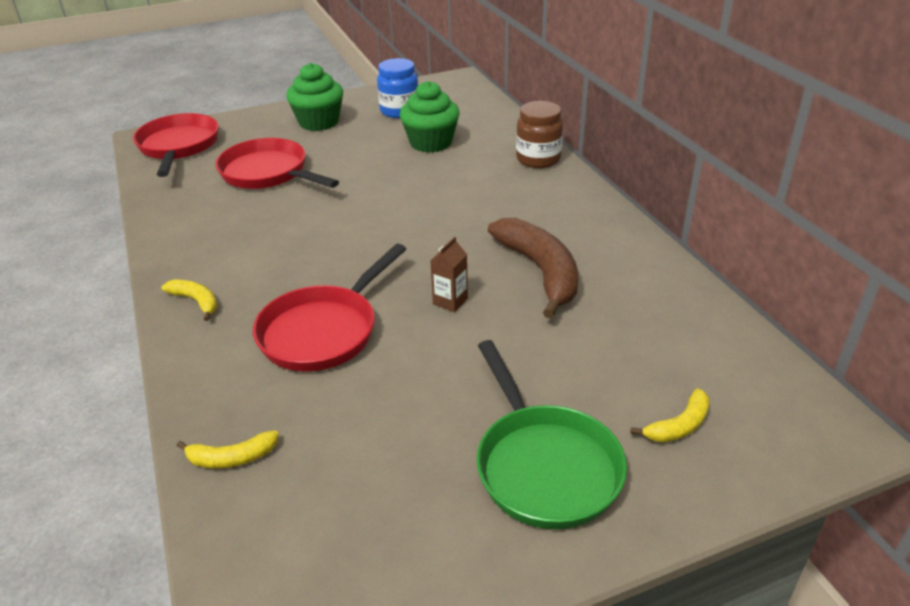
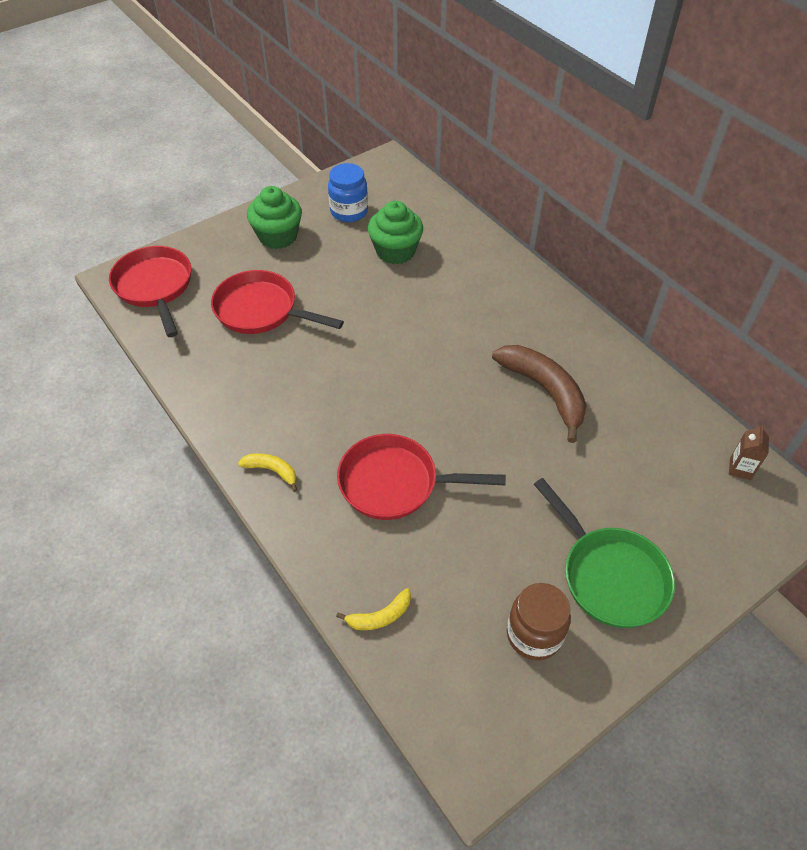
camera: 15 degrees left, 15 degrees up
red pan [253,244,406,372] -> red pan turned 75 degrees clockwise [337,434,506,520]
brown carton [430,237,468,312] -> brown carton moved to [729,425,769,480]
brown jar [516,101,563,168] -> brown jar moved to [507,583,571,660]
yellow banana [631,388,710,442] -> none

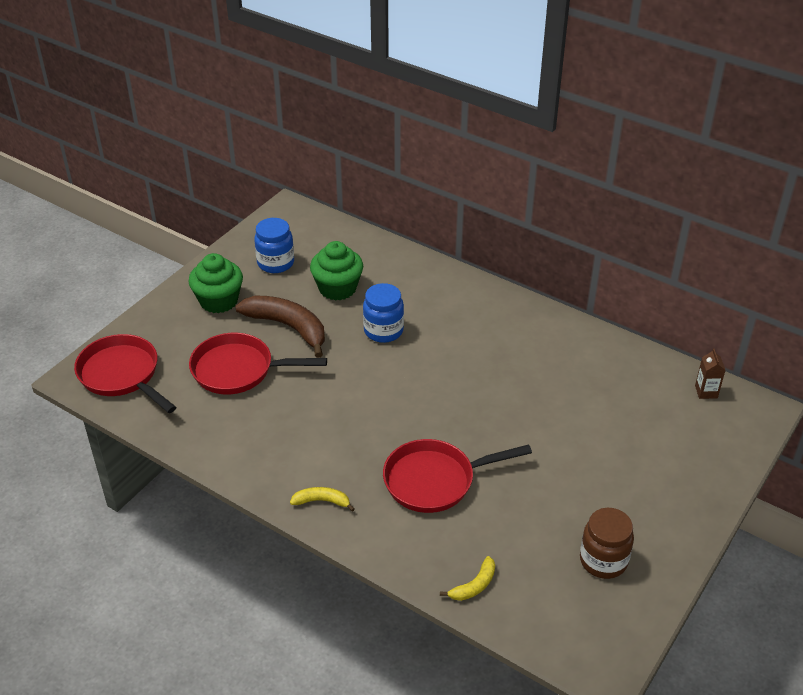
camera: 20 degrees left, 10 degrees down
brown banana [492,345,587,443] -> brown banana moved to [235,295,325,358]
green pan [534,478,675,628] -> none
none -> blue jar [363,283,404,343]

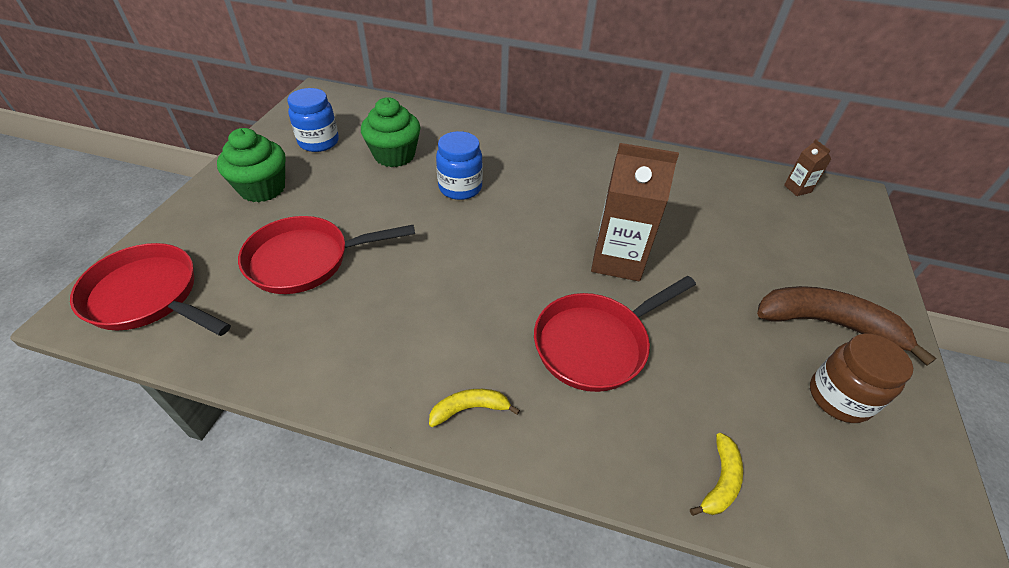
camera: 20 degrees left, 5 degrees up
brown banana [235,295,325,358] -> brown banana moved to [757,286,937,366]
none -> brown carton [591,143,679,281]

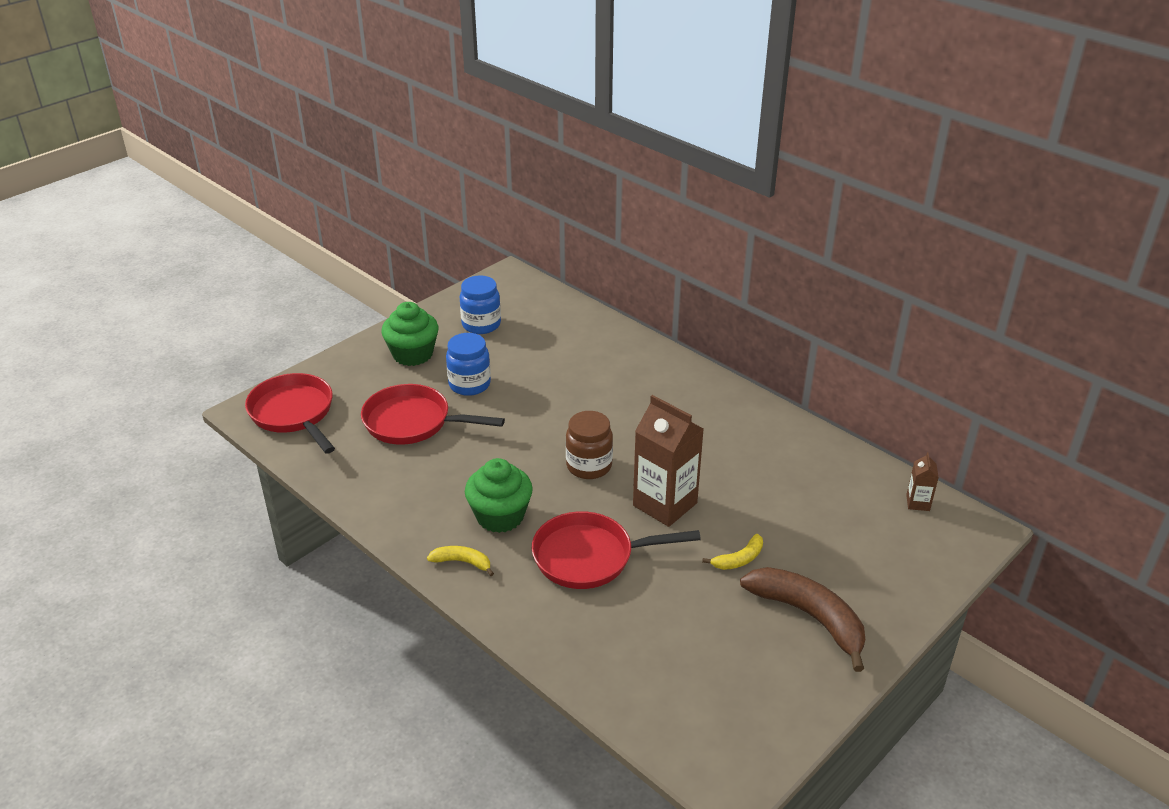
camera: 30 degrees right, 10 degrees down
green cupcake [361,97,421,167] -> green cupcake moved to [465,458,533,533]
blue jar [436,131,483,200] -> blue jar moved to [446,333,491,396]
yellow banana [690,433,743,516] -> yellow banana moved to [702,534,763,570]
brown jar [810,333,913,423] -> brown jar moved to [566,411,613,479]

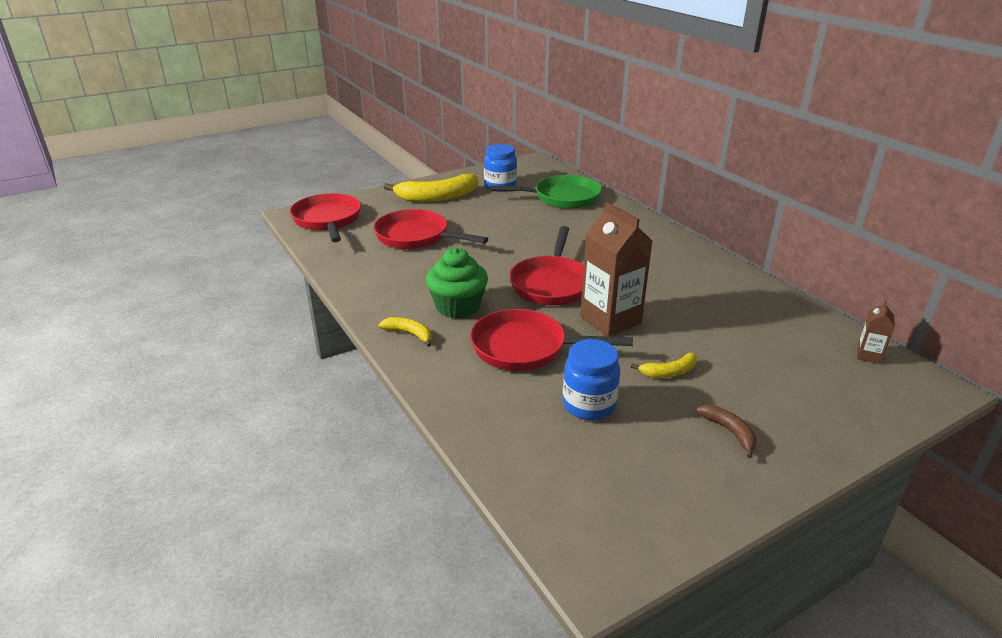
camera: 15 degrees right, 5 degrees down
green cupcake [381,302,438,366] -> yellow banana [384,173,478,202]
blue jar [446,333,491,396] -> blue jar moved to [563,339,620,420]
brown jar [566,411,613,479] -> red pan [509,226,584,305]
brown banana [740,567,866,672] -> brown banana [696,405,757,458], size x0.49
none -> green pan [490,175,602,209]

